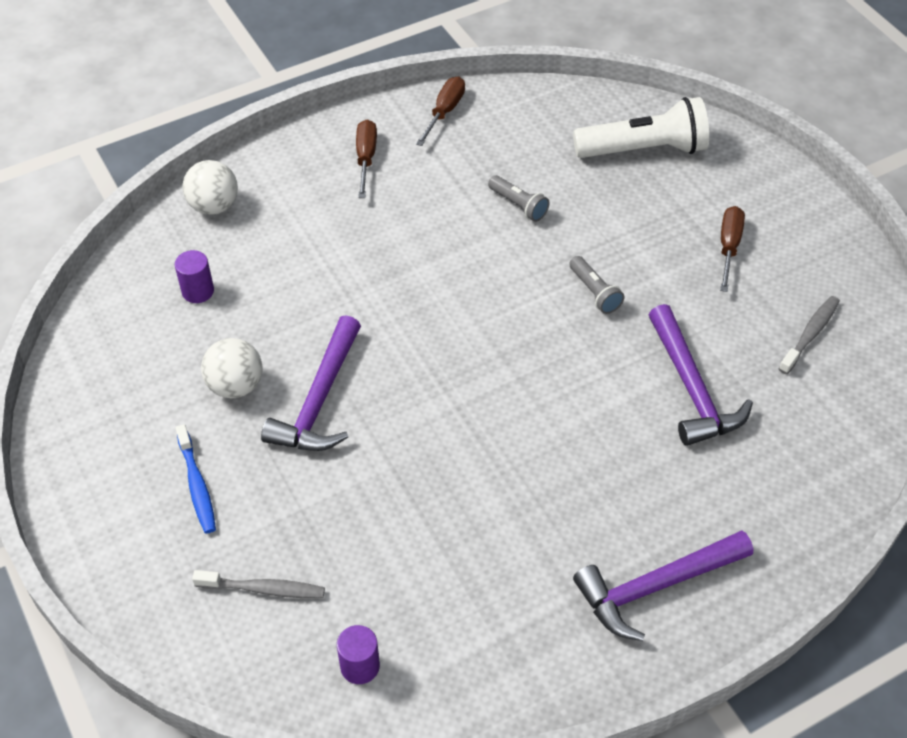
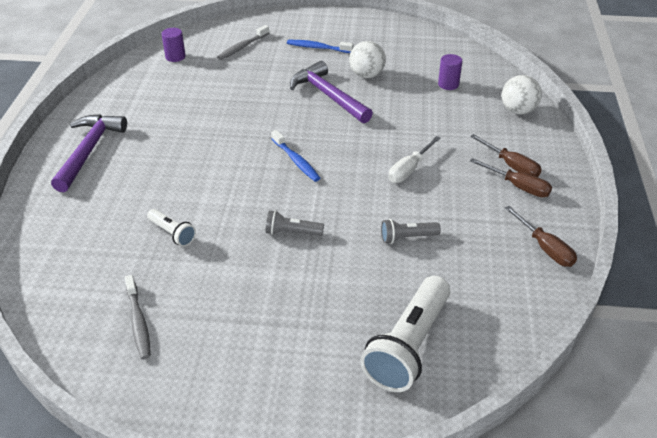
camera: 125 degrees right, 10 degrees down
purple hammer [649,304,753,446] -> white flashlight [147,209,196,247]
brown screwdriver [720,206,745,292] -> brown screwdriver moved to [470,134,542,177]
none -> blue toothbrush [271,130,321,182]
none -> white screwdriver [388,136,441,183]

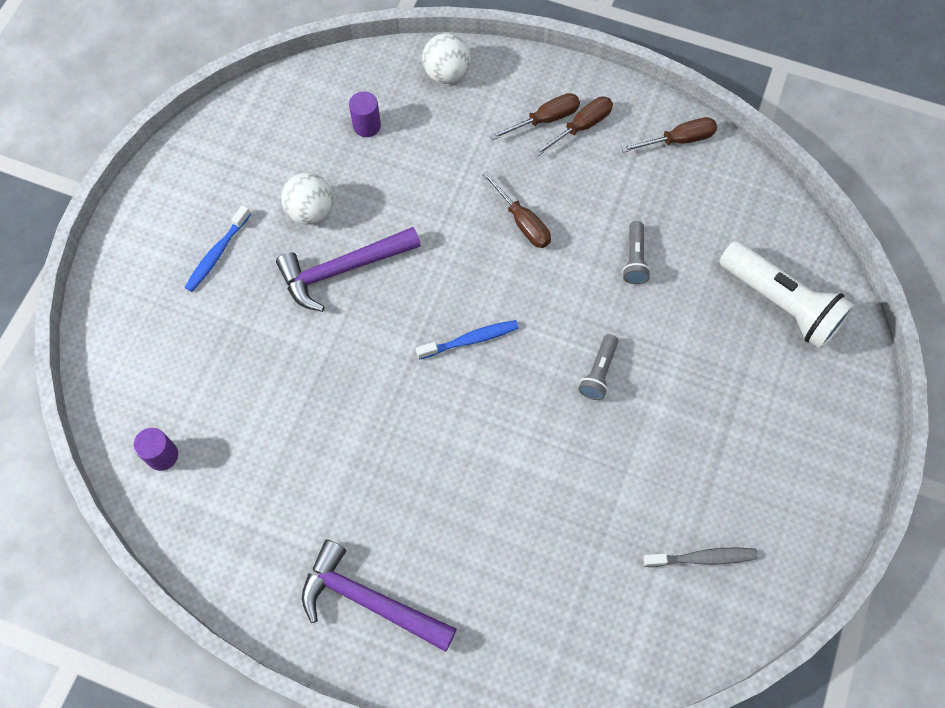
camera: 75 degrees left, 25 degrees up
white flashlight [147,209,196,247] -> none
grey toothbrush [217,25,269,60] -> none
white screwdriver [388,136,441,183] -> brown screwdriver [482,171,551,248]

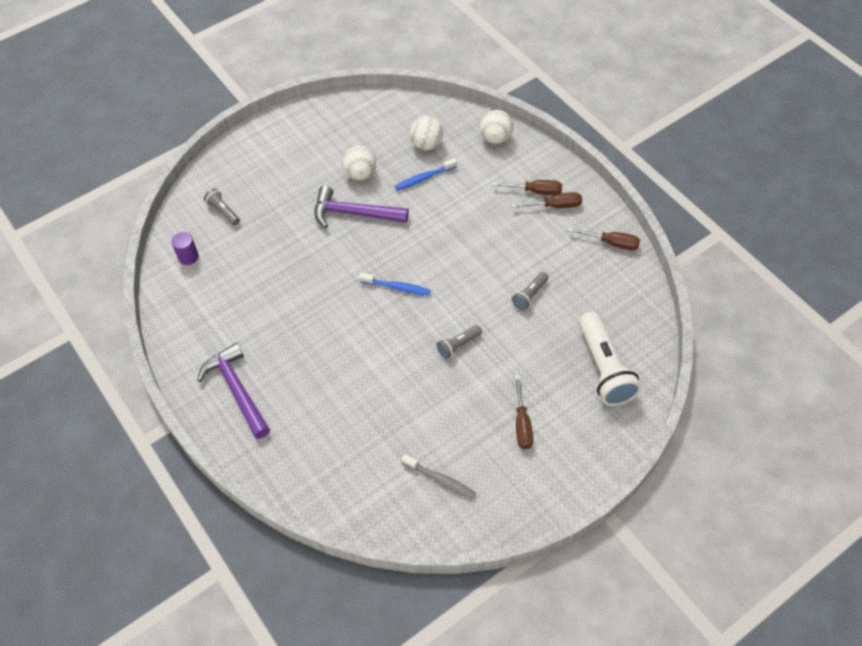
camera: 35 degrees right, 10 degrees down
blue toothbrush [185,205,251,292] -> blue toothbrush moved to [395,158,457,191]
purple cylinder [349,91,381,137] -> white ball [410,116,443,150]
brown screwdriver [482,171,551,248] -> brown screwdriver moved to [515,375,533,449]
none -> grey flashlight [204,188,240,225]

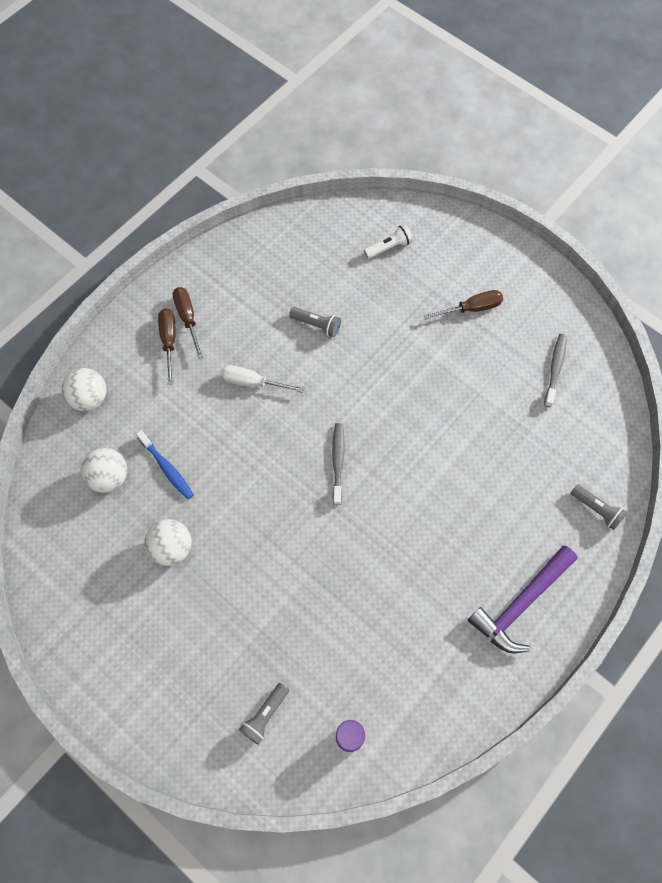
camera: 105 degrees left, 10 degrees up
purple hammer [314,186,409,228] -> none
blue toothbrush [359,273,431,296] -> grey toothbrush [332,423,345,505]
grey flashlight [436,325,482,359] -> grey flashlight moved to [571,484,628,530]
brown screwdriver [568,228,640,250] -> none
white flashlight [579,312,641,406] -> white flashlight [364,224,413,259], size x0.49
none -> white screwdriver [221,365,304,393]

